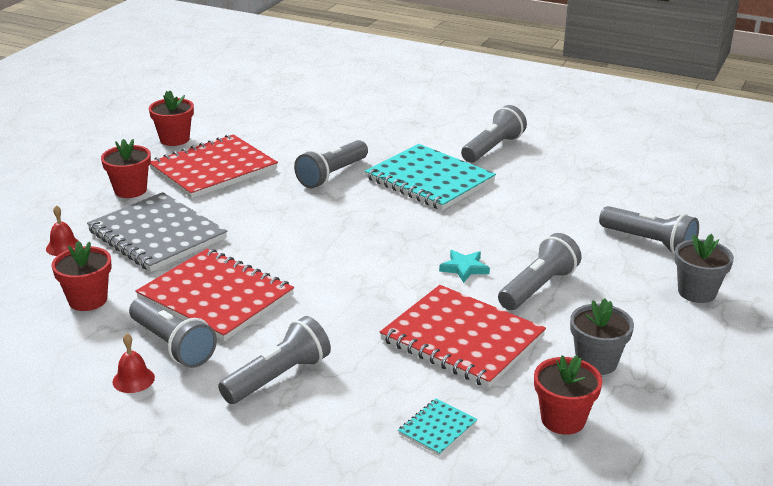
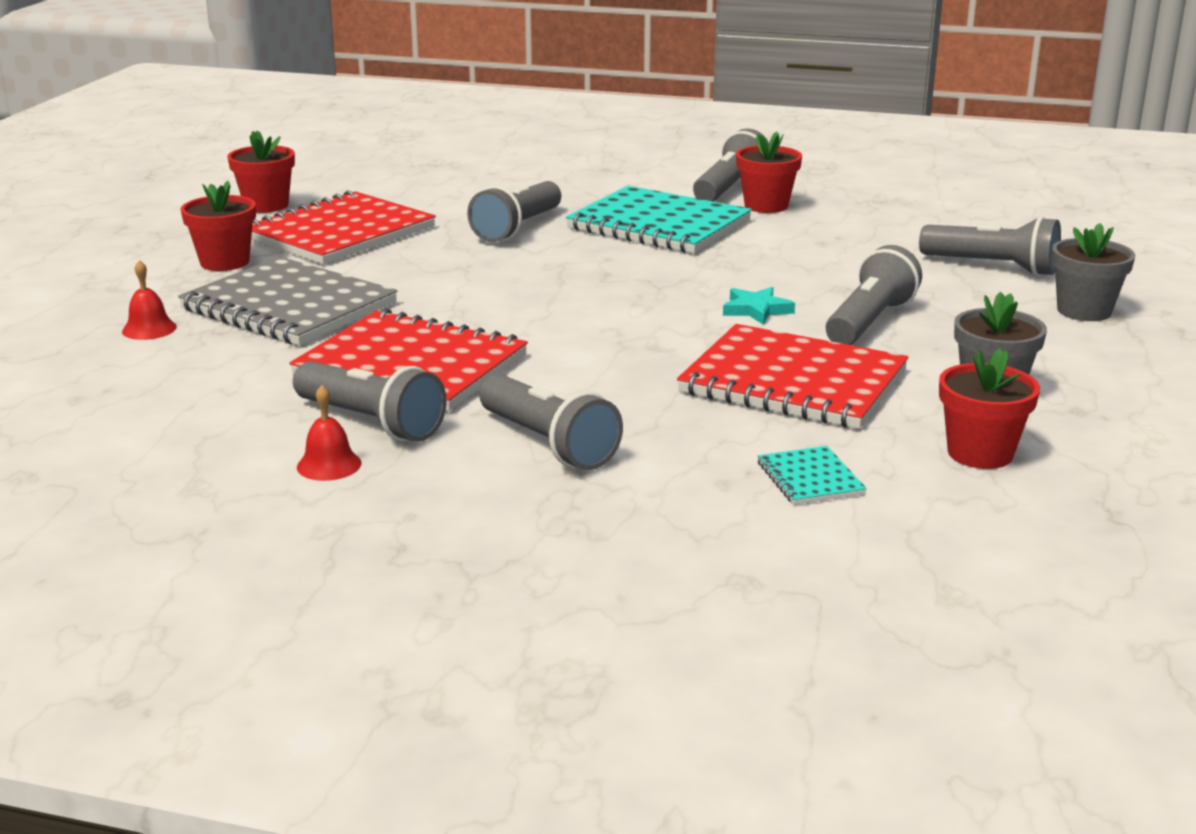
camera: 10 degrees left, 5 degrees down
red flower pot [51,241,111,311] -> red flower pot moved to [736,131,802,213]
grey flashlight [218,316,331,404] -> grey flashlight turned 105 degrees clockwise [479,374,623,470]
turquoise notebook [398,398,478,456] -> turquoise notebook turned 45 degrees counterclockwise [757,446,867,505]

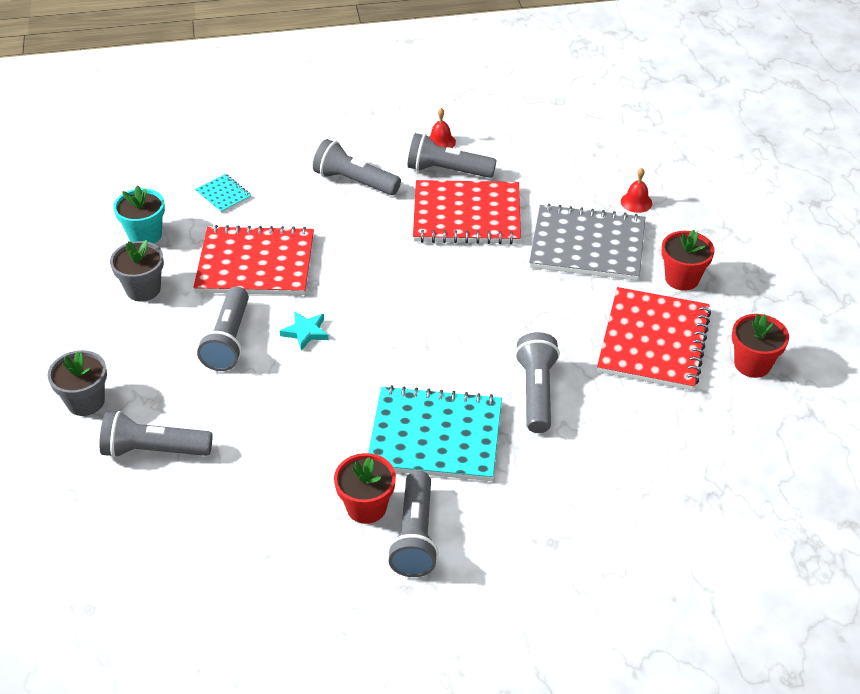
camera: 155 degrees right, 20 degrees up
red flower pot [939,348,1040,469] -> turquoise flower pot [113,185,165,244]

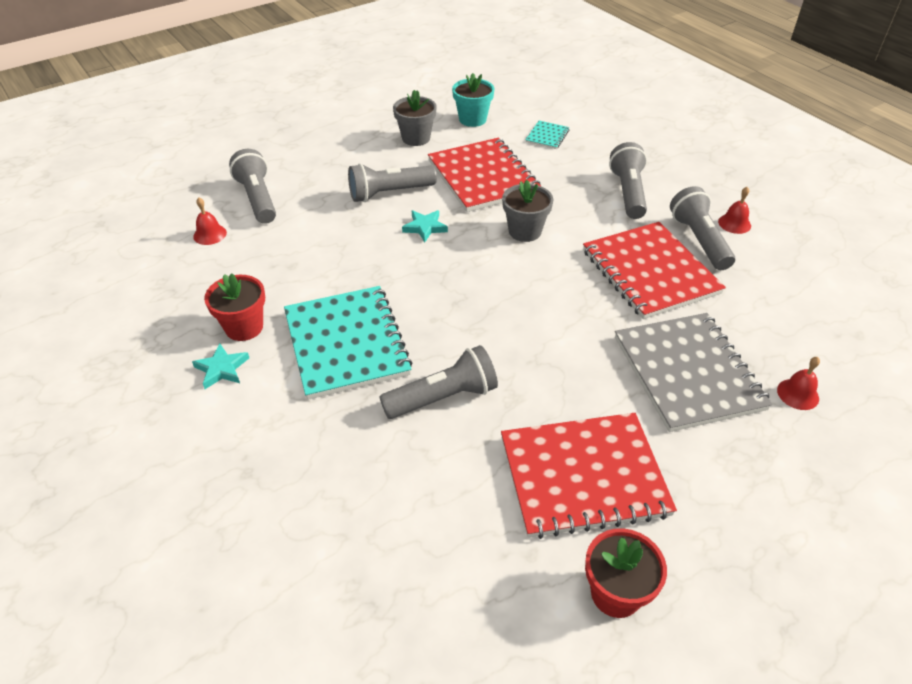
camera: 65 degrees right, 0 degrees up
grey flower pot [48,350,107,416] -> grey flower pot moved to [502,180,553,242]
grey flashlight [388,470,439,577] -> turquoise star [192,344,249,389]
red flower pot [662,230,715,291] -> none
none -> red bell [193,198,227,245]

